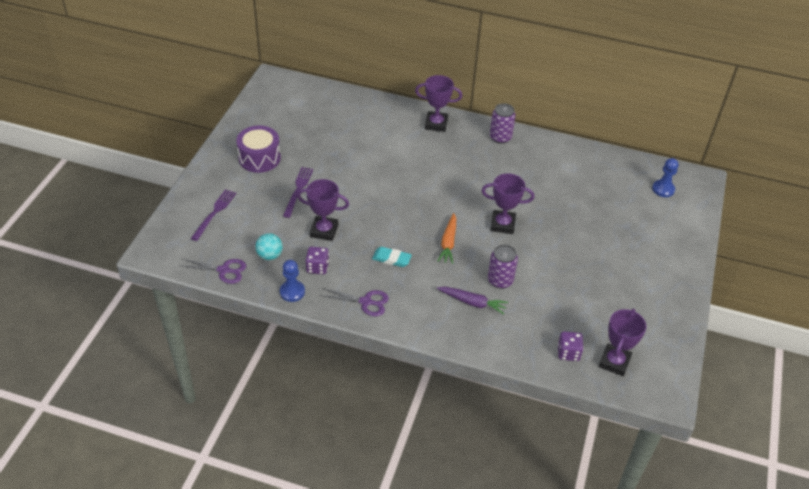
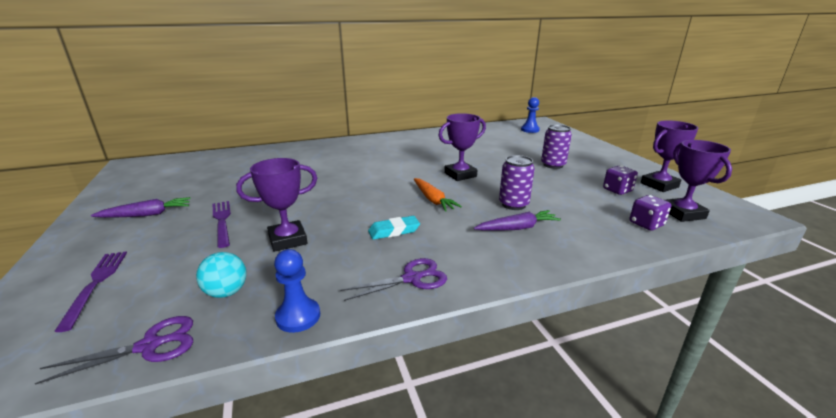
camera: 35 degrees left, 20 degrees down
purple drum [236,125,281,173] -> purple carrot [91,197,191,218]
purple dice [305,247,329,274] -> purple dice moved to [603,166,638,195]
purple trophy [415,75,462,132] -> purple trophy moved to [640,120,698,192]
purple can [490,103,516,144] -> purple can moved to [541,124,572,169]

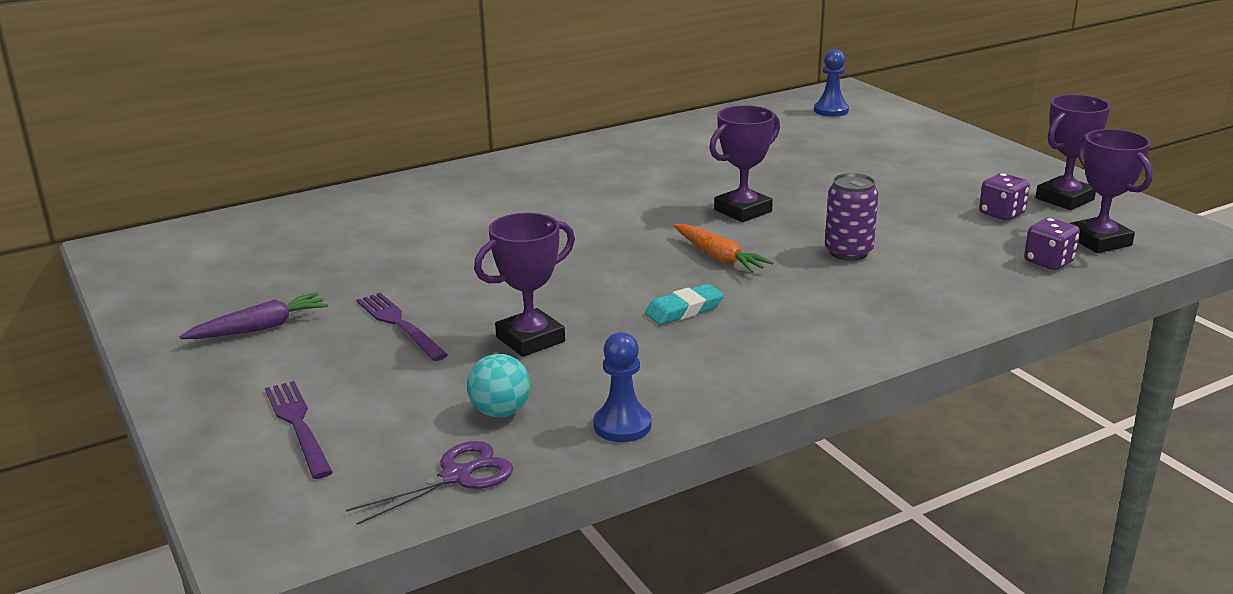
camera: 10 degrees left, 0 degrees up
purple scissors [340,258,447,301] -> none
purple carrot [474,210,561,231] -> none
purple can [541,124,572,169] -> none

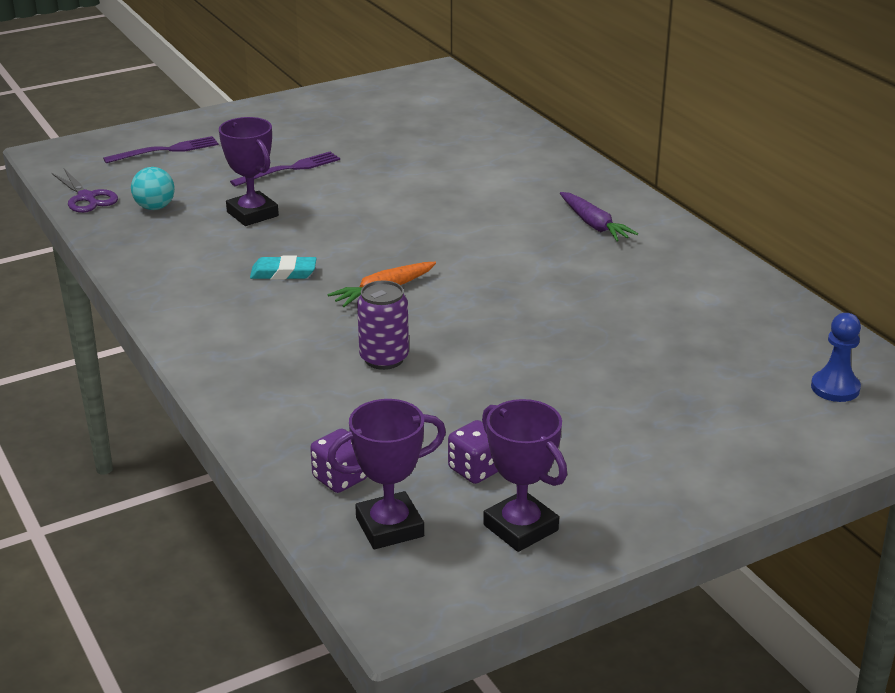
camera: 90 degrees right, 5 degrees up
purple carrot [180,293,328,339] -> purple carrot moved to [560,192,638,241]
blue pawn [593,332,651,442] -> none
turquoise eraser [645,284,724,325] -> turquoise eraser turned 60 degrees counterclockwise [250,256,317,280]
purple trophy [709,105,780,222] -> none

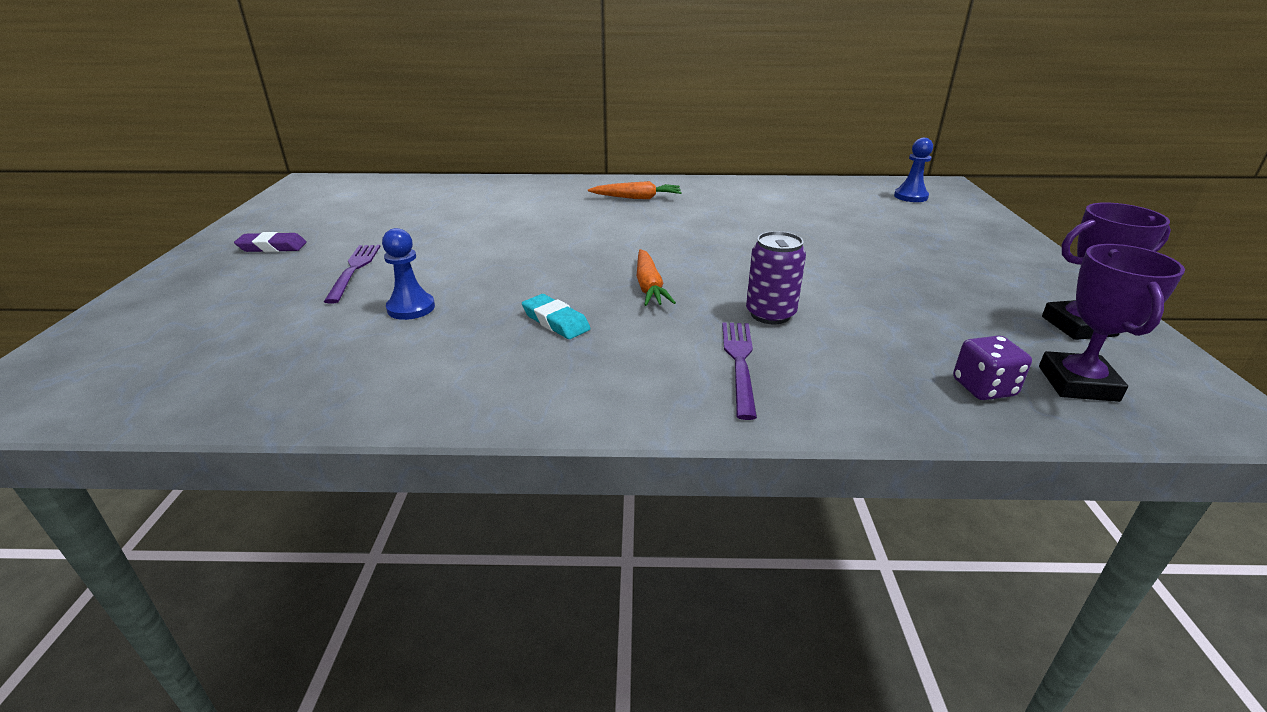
camera: 60 degrees left, 0 degrees up
purple scissors [52,169,118,213] -> none
purple fork [103,136,219,163] -> purple fork moved to [722,322,757,420]
turquoise ball [131,167,175,210] -> none
purple trophy [219,117,279,226] -> blue pawn [382,228,435,320]
turquoise eraser [250,256,317,280] -> turquoise eraser turned 75 degrees counterclockwise [522,294,590,339]
purple dice [448,420,498,484] -> none
purple carrot [560,192,638,241] -> orange carrot [588,181,681,199]
none -> purple eraser [234,232,307,252]

